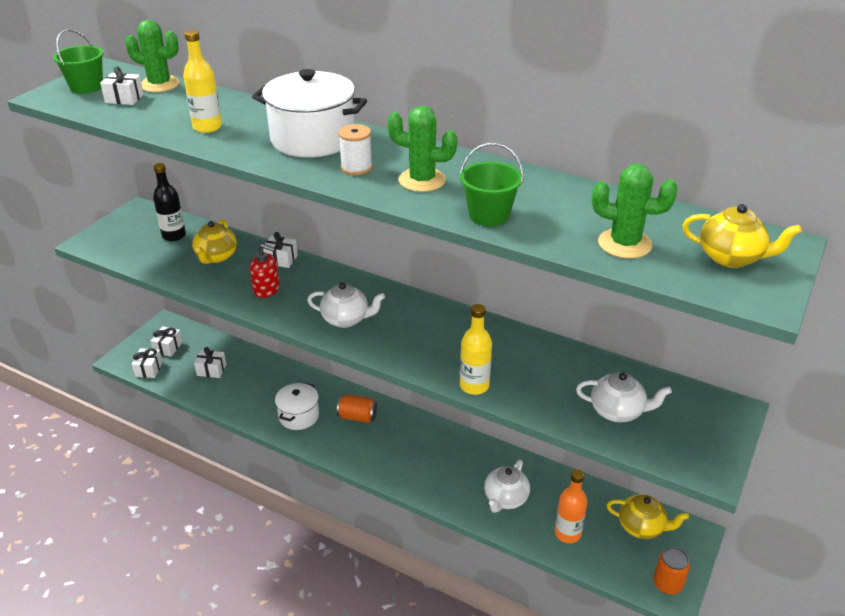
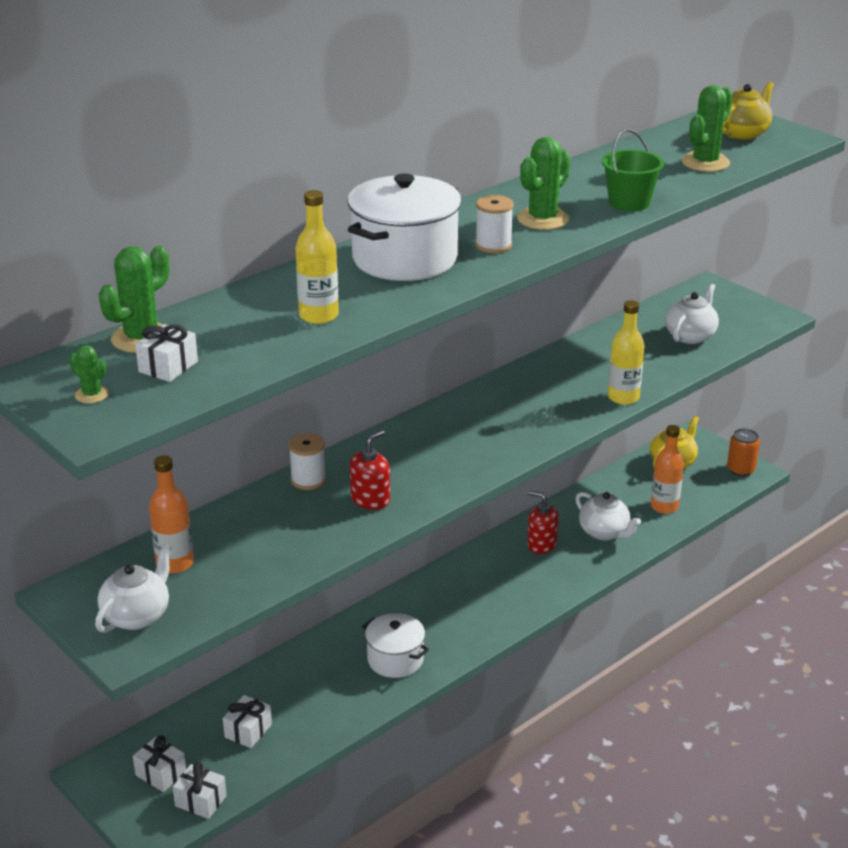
camera: 70 degrees left, 5 degrees down
green bucket [53,29,104,94] -> green cactus [69,345,109,403]
black bottle [153,163,186,241] -> orange bottle [149,455,194,574]
yellow teapot [192,219,237,264] -> none
white gift [263,232,298,268] -> white spool [289,433,326,490]
white teapot [307,282,385,328] -> white teapot moved to [95,544,172,633]
orange can [337,394,377,423] -> none
none -> red soap dispenser [527,491,559,554]

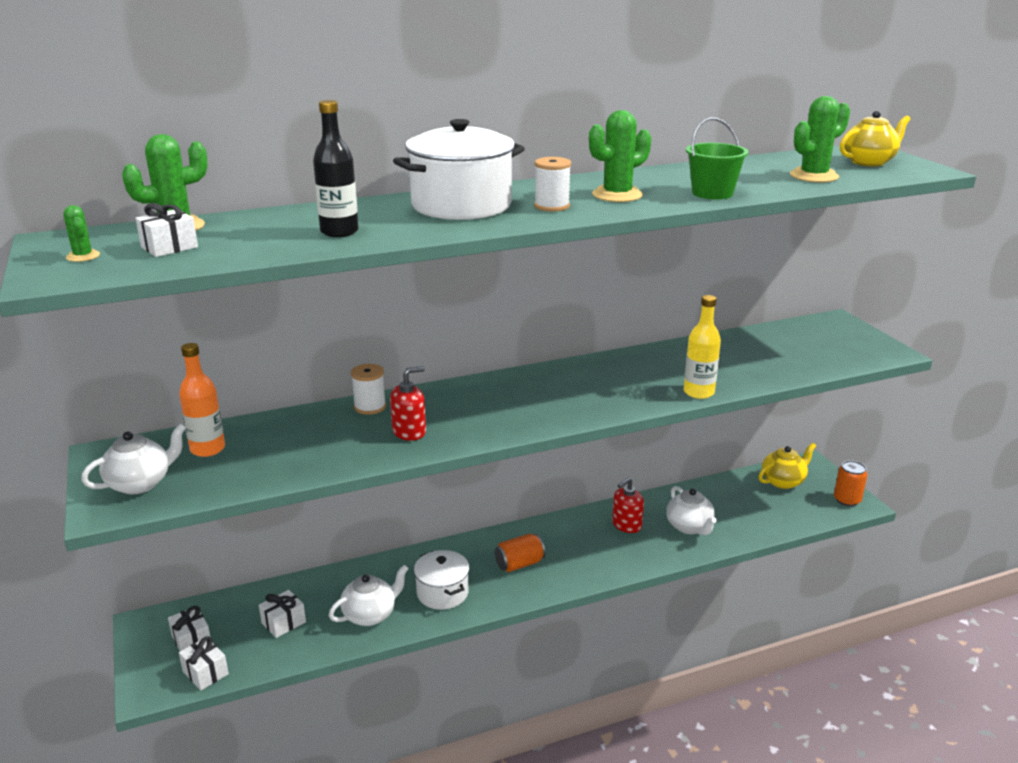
camera: 20 degrees right, 5 degrees down
yellow bottle [295,190,339,324] -> black bottle [313,100,359,237]
red soap dispenser [527,491,559,554] -> red soap dispenser turned 90 degrees counterclockwise [612,478,644,533]
orange bottle [651,425,684,514] -> none
white teapot [665,283,719,344] -> white teapot moved to [329,565,409,626]
none -> orange can [495,534,545,572]

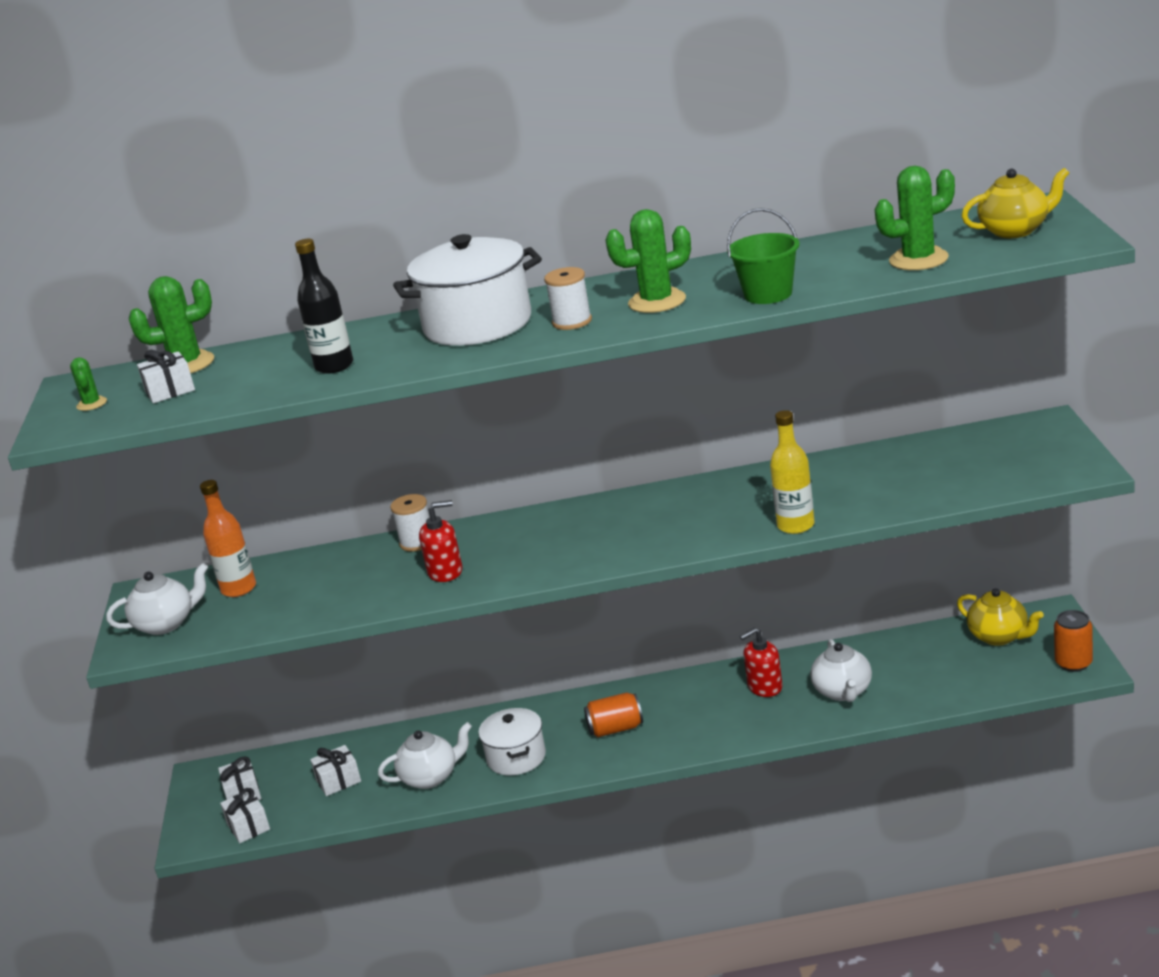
camera: 20 degrees right, 0 degrees up
yellow teapot [759,443,816,489] -> yellow teapot turned 60 degrees clockwise [957,588,1044,646]

